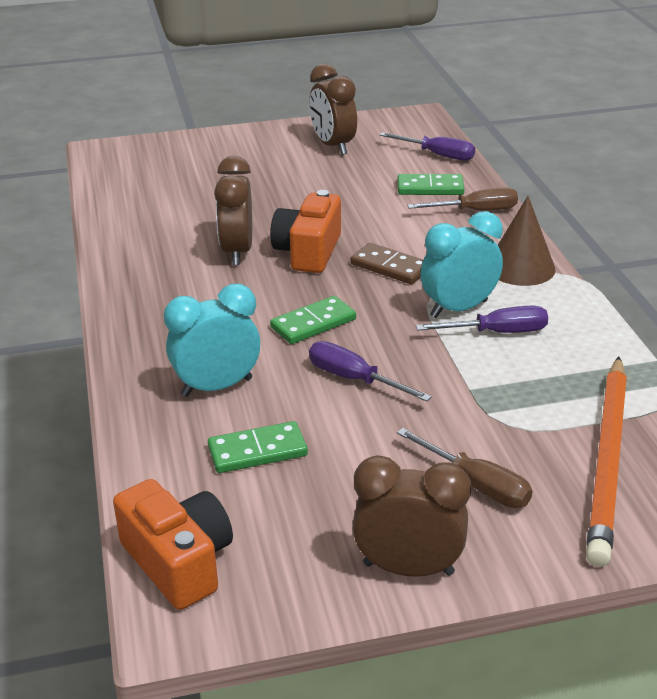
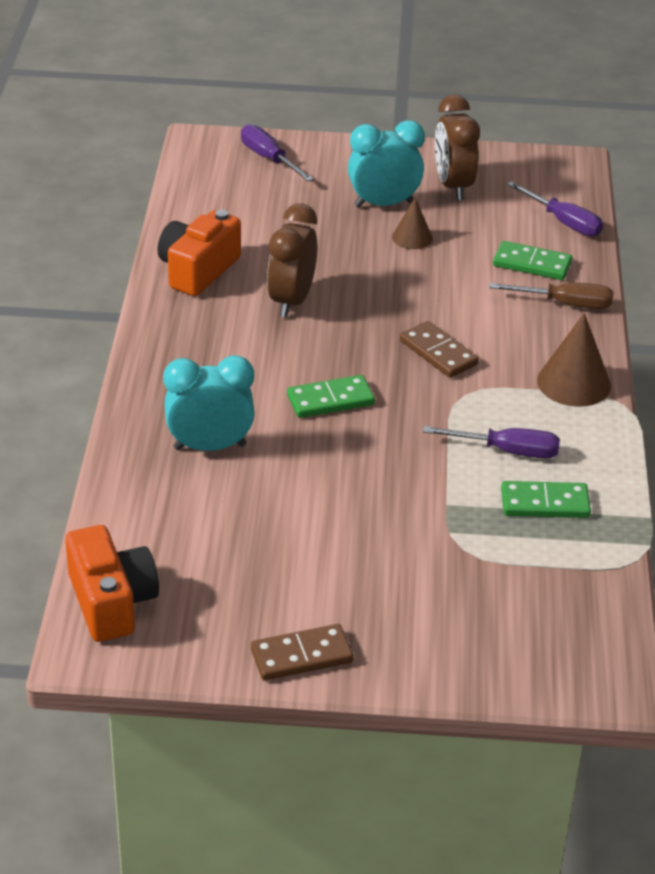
camera: 15 degrees right, 5 degrees up
green domino [208,421,308,473] -> green domino moved to [501,481,591,518]
orange camera [270,190,341,273] -> orange camera moved to [157,210,241,296]
purple screwdriver [309,341,432,402] -> purple screwdriver moved to [241,124,314,181]
brown clock [352,455,471,577] -> brown domino [251,624,354,681]
brown screwdriver [397,428,532,508] -> none
turquoise clock [421,211,503,318] -> turquoise clock moved to [348,120,425,208]
orange pencil [586,356,627,567] -> none
none -> brown cone [392,198,433,249]

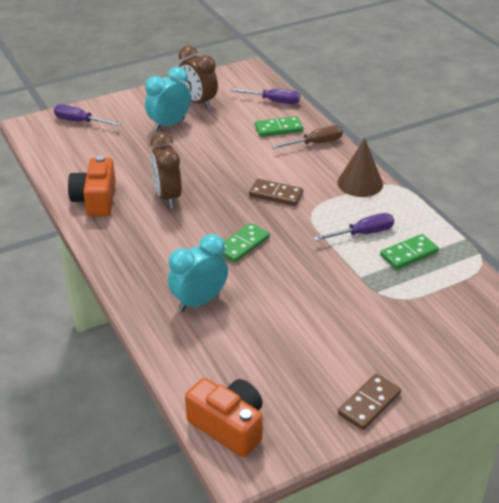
camera: 30 degrees left, 0 degrees up
brown cone [392,198,433,249] -> none

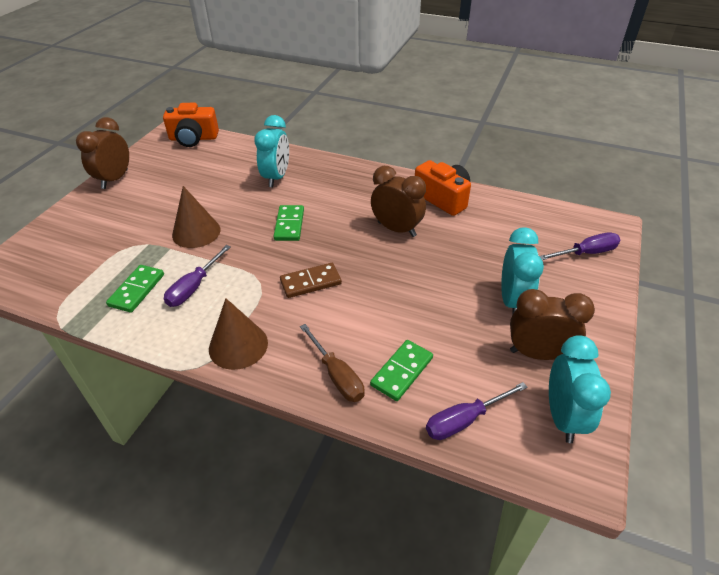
camera: 140 degrees right, 5 degrees up
brown screwdriver [272,125,343,149] -> brown screwdriver turned 60 degrees counterclockwise [300,324,364,402]
brown domino [338,374,401,430] -> brown clock [76,117,129,189]
none -> brown cone [172,186,221,248]
none -> turquoise clock [549,335,611,443]

